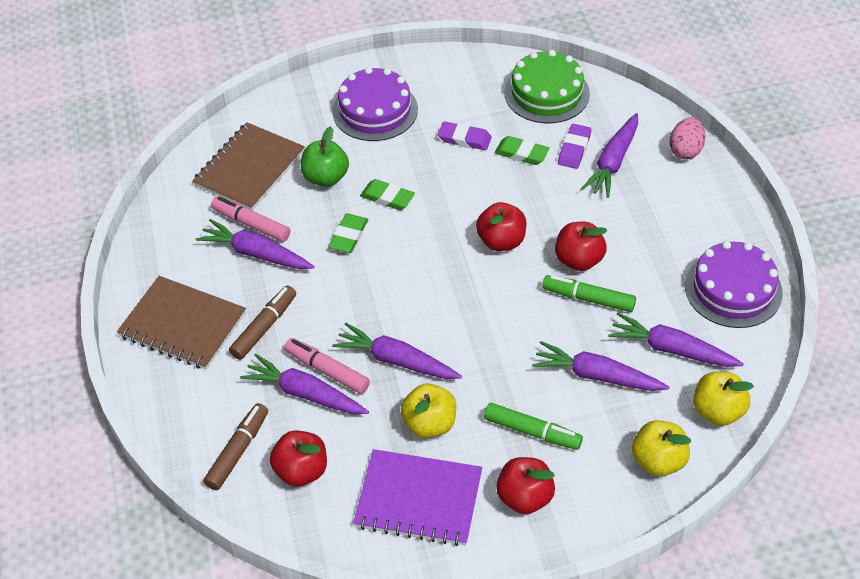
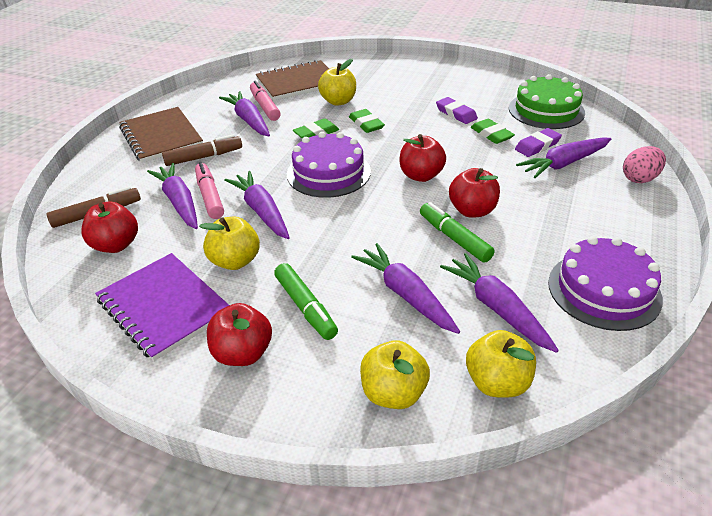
camera: 35 degrees right, 10 degrees down
green apple [301,126,349,187] -> yellow apple [318,58,356,106]
purple cake [332,67,418,141] -> purple cake moved to [287,132,371,198]

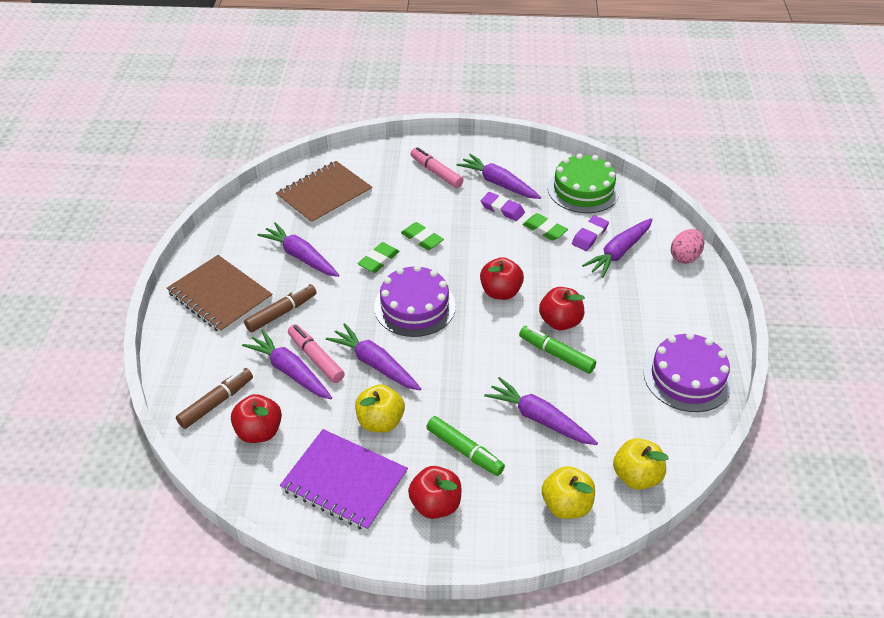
camera: 20 degrees left, 5 degrees up
pink marker [250,81,281,121] -> pink marker moved to [411,147,463,188]
yellow apple [318,58,356,106] -> none
purple carrot [440,253,559,353] -> purple carrot moved to [457,154,541,199]

